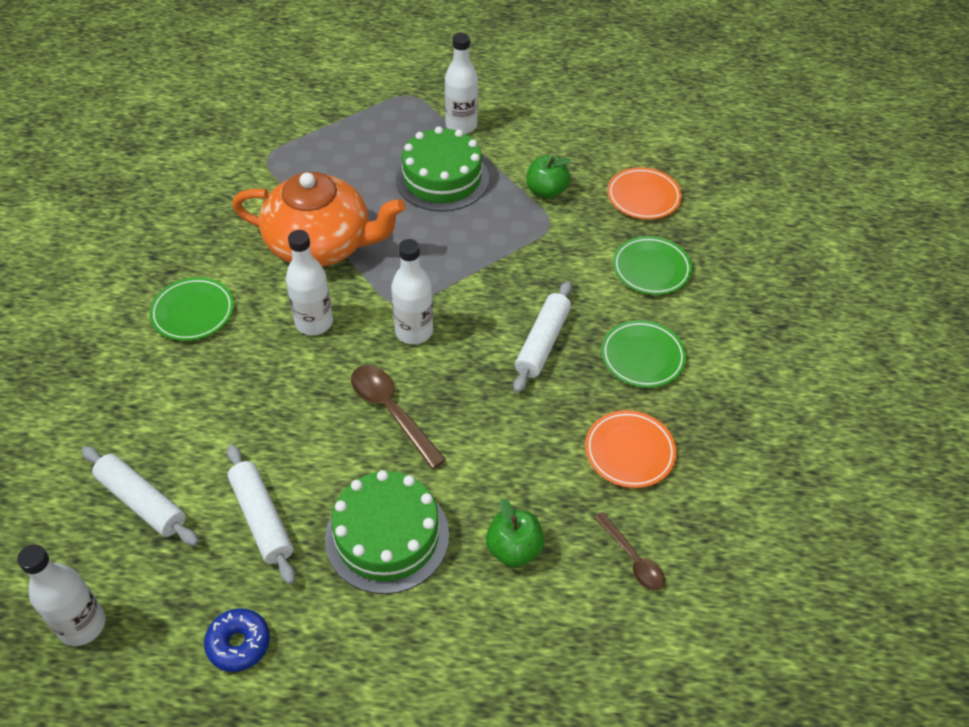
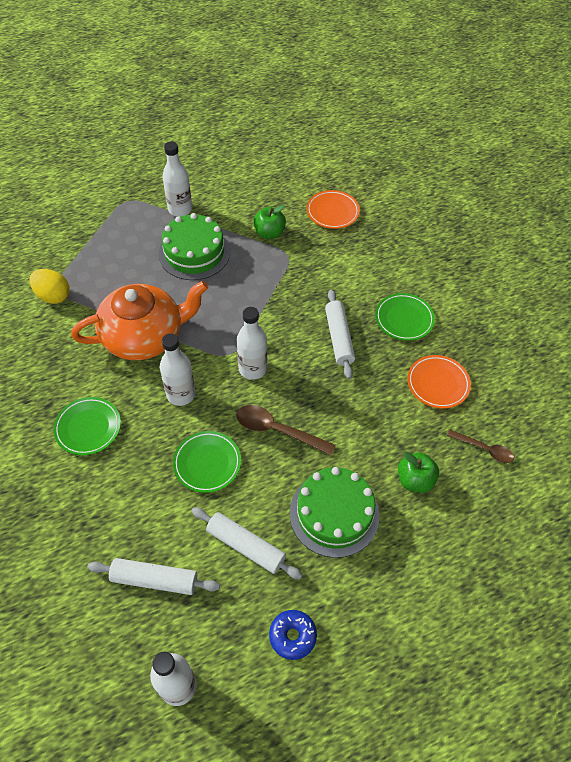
camera: 30 degrees left, 5 degrees up
green plate [613,236,692,295] -> green plate moved to [173,431,241,493]
none -> yellow egg [30,269,70,304]

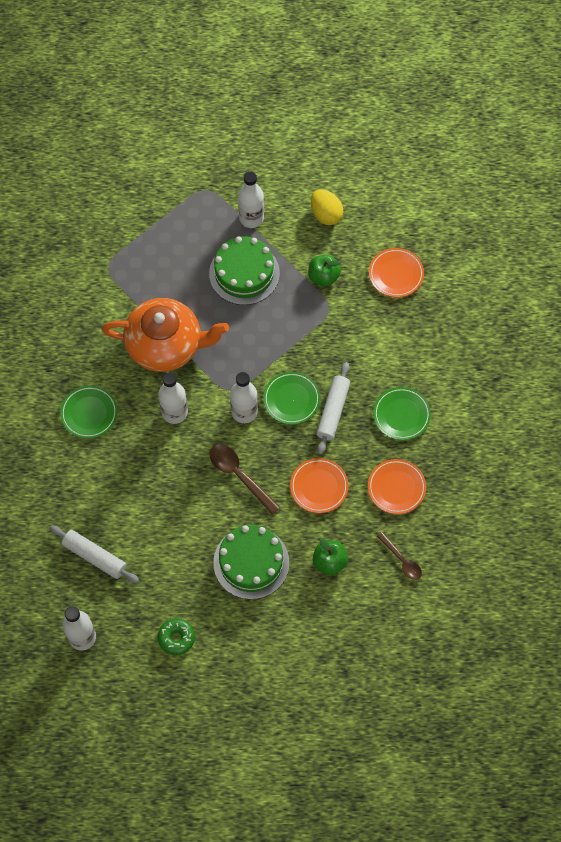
camera: 25 degrees right, 10 degrees up
yellow egg [30,269,70,304] -> yellow egg moved to [311,189,343,225]
green plate [173,431,241,493] -> green plate moved to [263,372,320,425]
white rolling pin [192,507,303,580] -> none
blue donut [269,610,317,660] -> green donut [158,618,195,655]
none -> orange plate [290,458,349,513]

